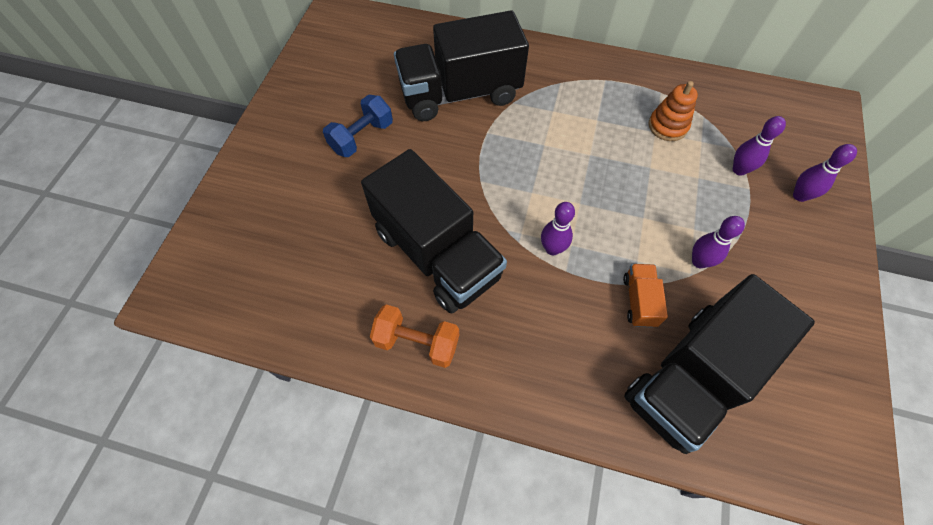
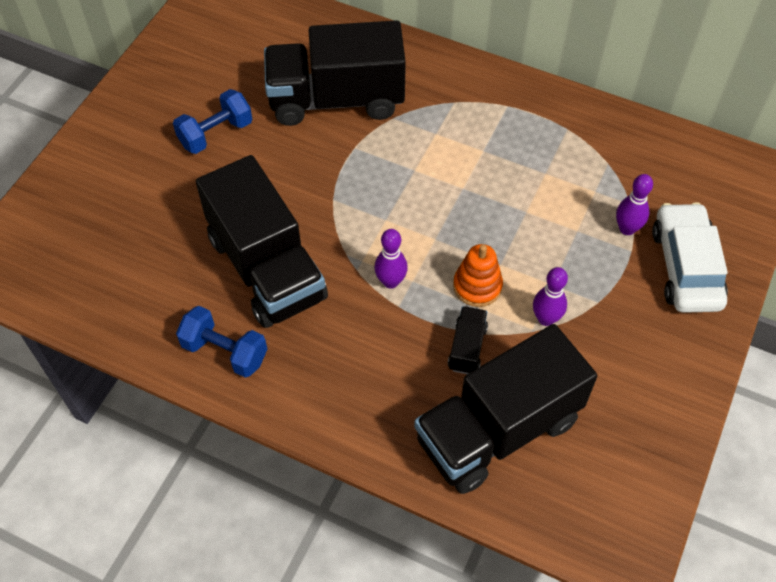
camera: 10 degrees right, 5 degrees down
orange dumbbell [370,304,459,368] -> blue dumbbell [176,306,267,378]
orange truck [623,264,668,328] -> black truck [448,306,488,374]
orange stacking toy [649,81,698,141] -> orange stacking toy moved to [453,244,503,307]
purple bowling pin [793,144,857,202] -> white car [652,202,728,313]

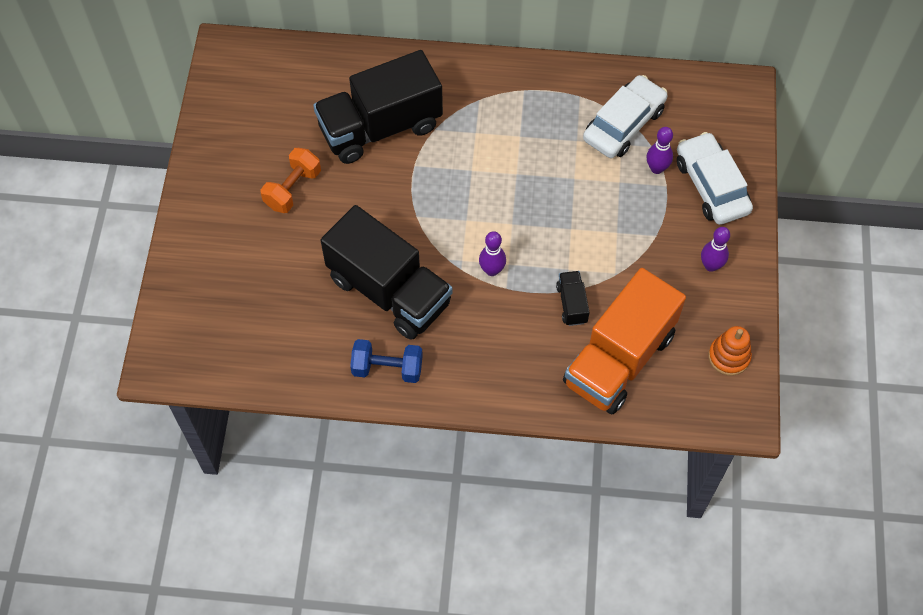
camera: 20 degrees left, 5 degrees up
blue dumbbell [173,89,252,154] -> orange dumbbell [260,148,321,213]
black truck [414,324,597,494] -> orange truck [563,268,686,415]
orange stacking toy [453,244,503,307] -> orange stacking toy moved to [708,326,752,376]
purple bowling pin [533,267,568,326] -> purple bowling pin moved to [701,227,730,272]
none -> white car [583,75,667,158]

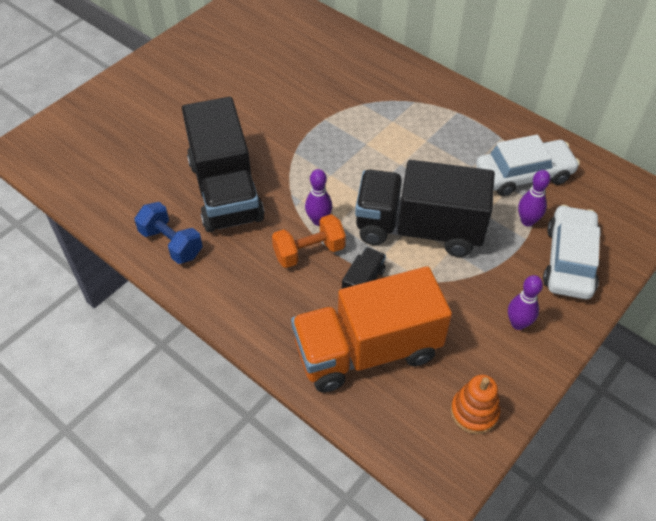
camera: 35 degrees right, 10 degrees down
orange dumbbell [260,148,321,213] -> orange dumbbell moved to [272,214,346,268]
black truck [313,50,443,164] -> black truck moved to [355,160,495,257]

